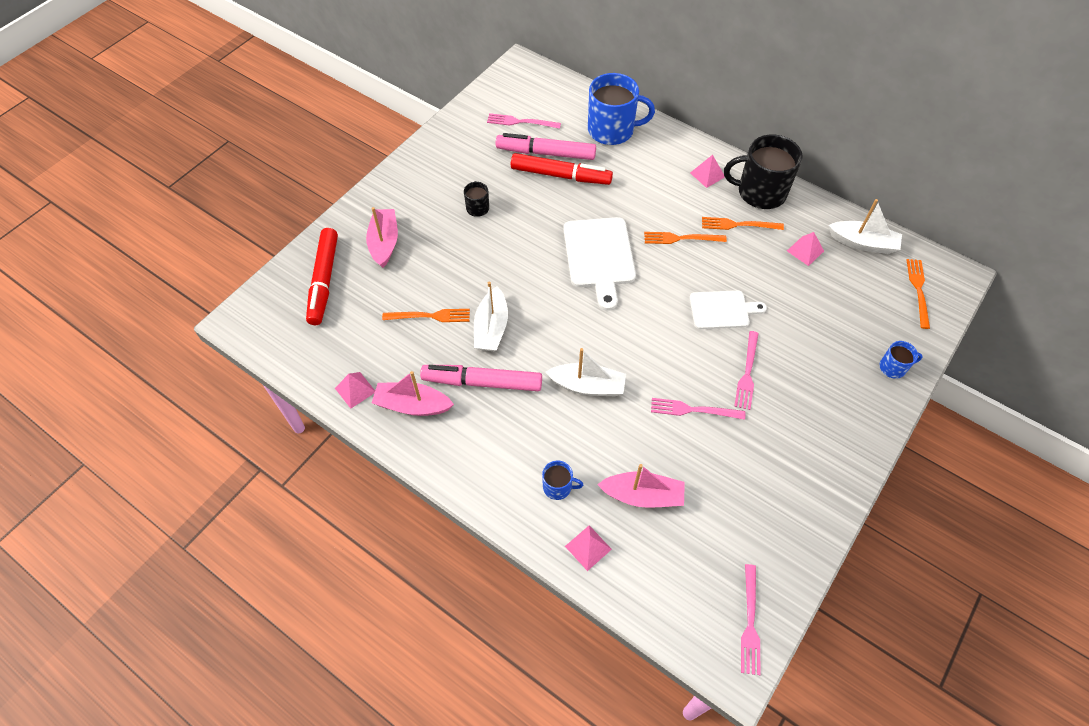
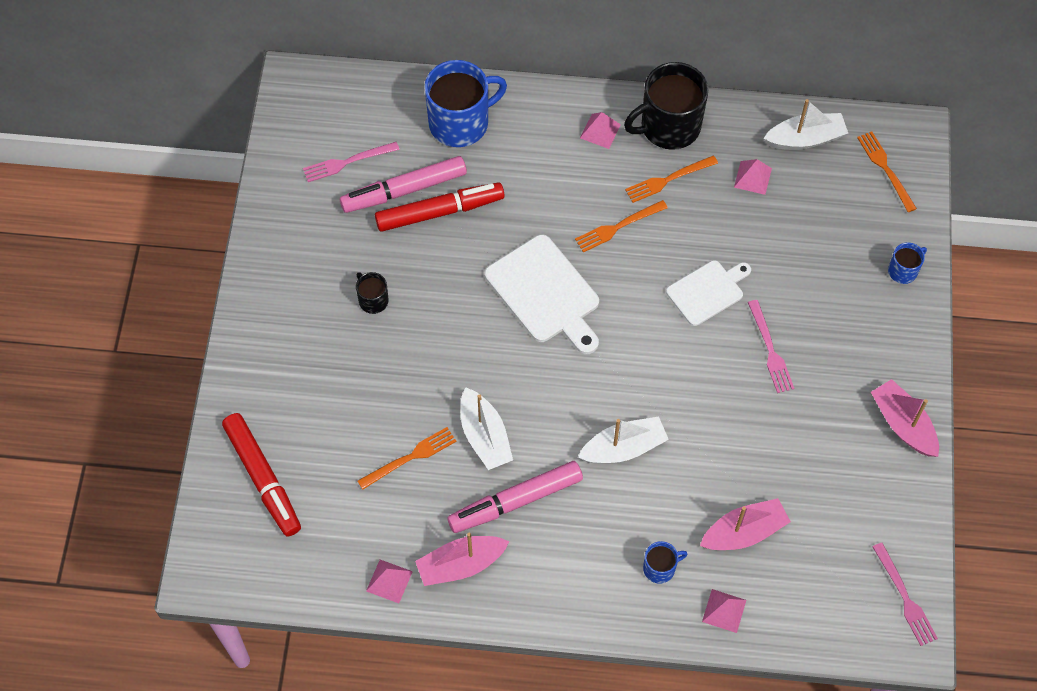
camera: 30 degrees left, 5 degrees up
pink boat [366,207,398,268] -> pink boat moved to [871,379,939,457]
pink fork [651,398,745,420] -> none

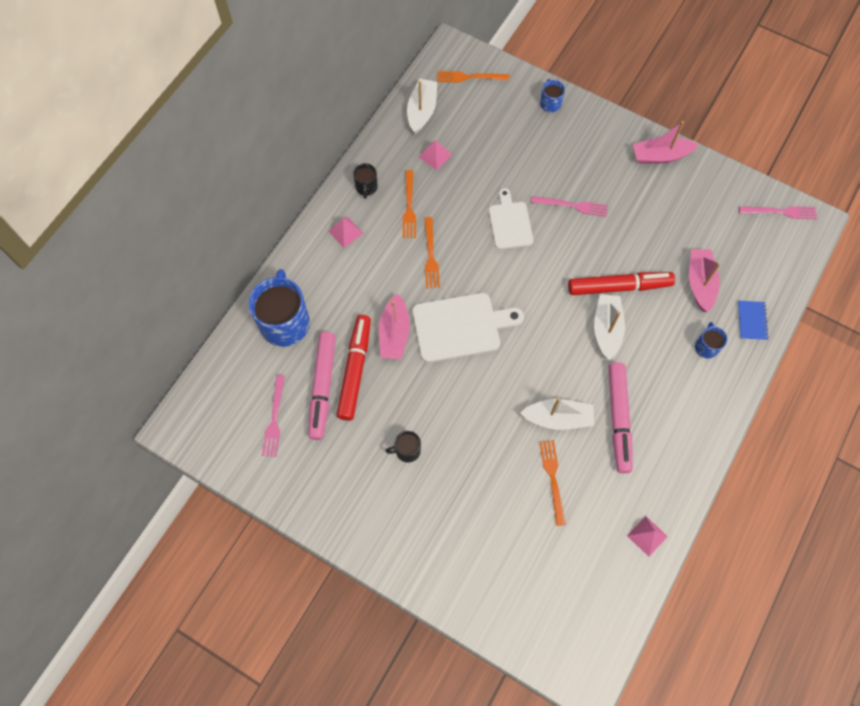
camera: 65 degrees left, 5 degrees up
red marker [222,413,301,537] -> red marker moved to [568,272,675,295]
pink boat [415,532,509,586] -> pink boat moved to [379,293,410,359]
black mug [624,62,709,150] -> black mug [353,163,378,199], size x0.47
pink pyramid [702,589,746,633] -> blue notebook [738,301,769,341]

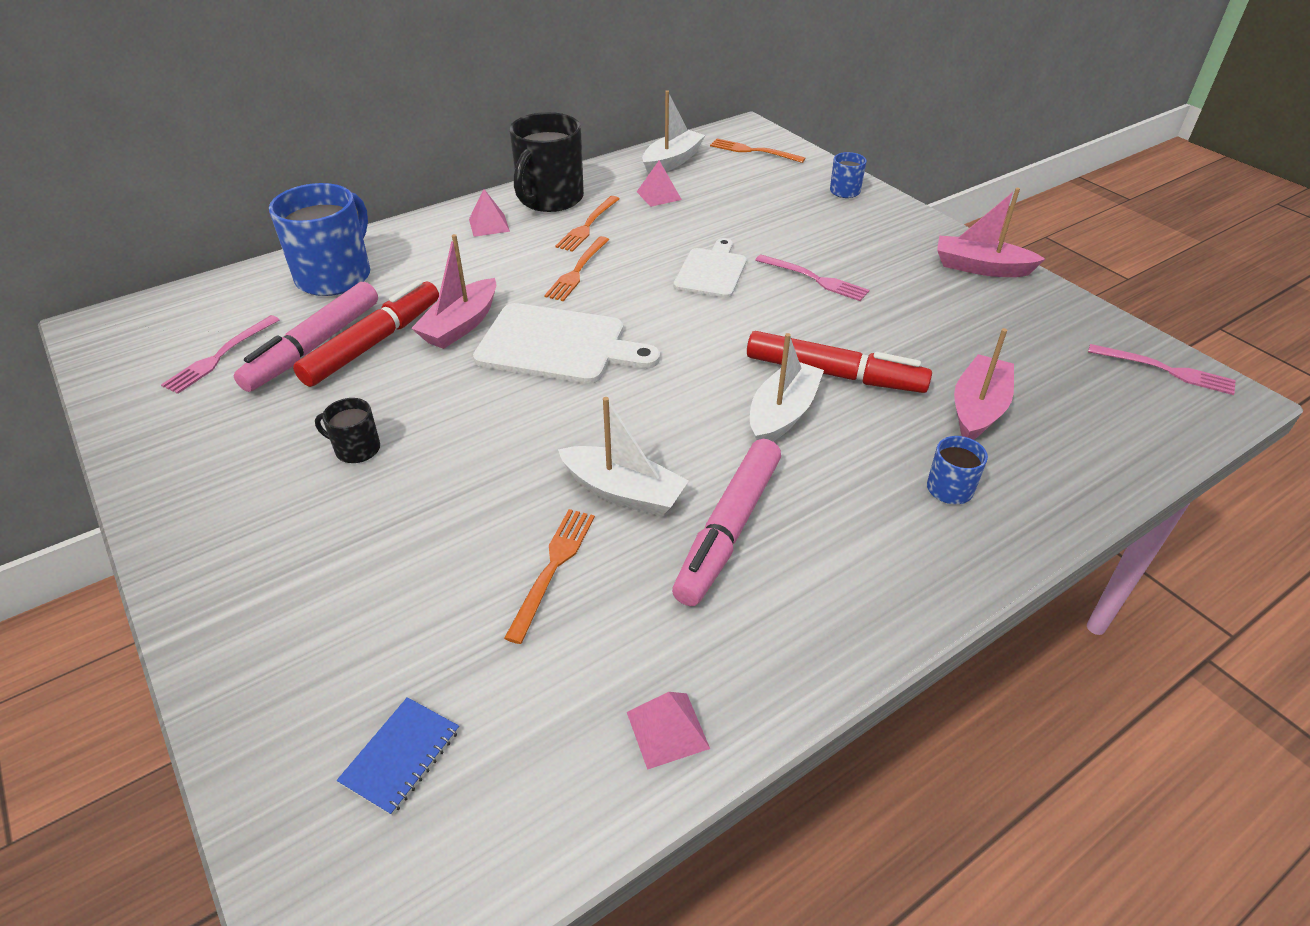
camera: 25 degrees right, 25 degrees down
black mug [353,163,378,199] -> black mug [510,112,584,212], size x2.11
blue notebook [738,301,769,341] -> blue notebook moved to [337,697,459,816]

